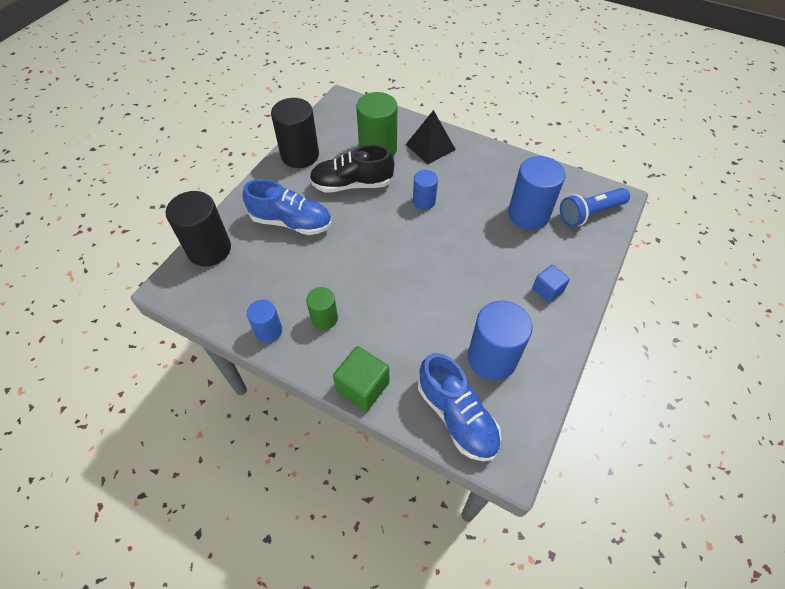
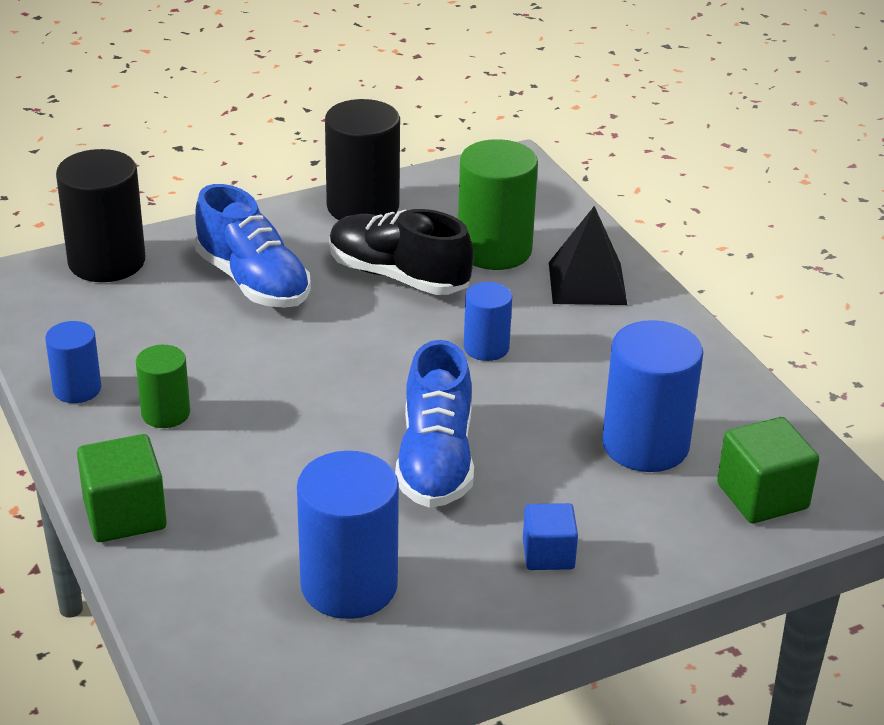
camera: 35 degrees right, 20 degrees down
blue shoe [418,353,502,462] -> blue shoe moved to [395,340,474,508]
blue flashlight [560,188,630,227] -> green cube [717,417,819,523]

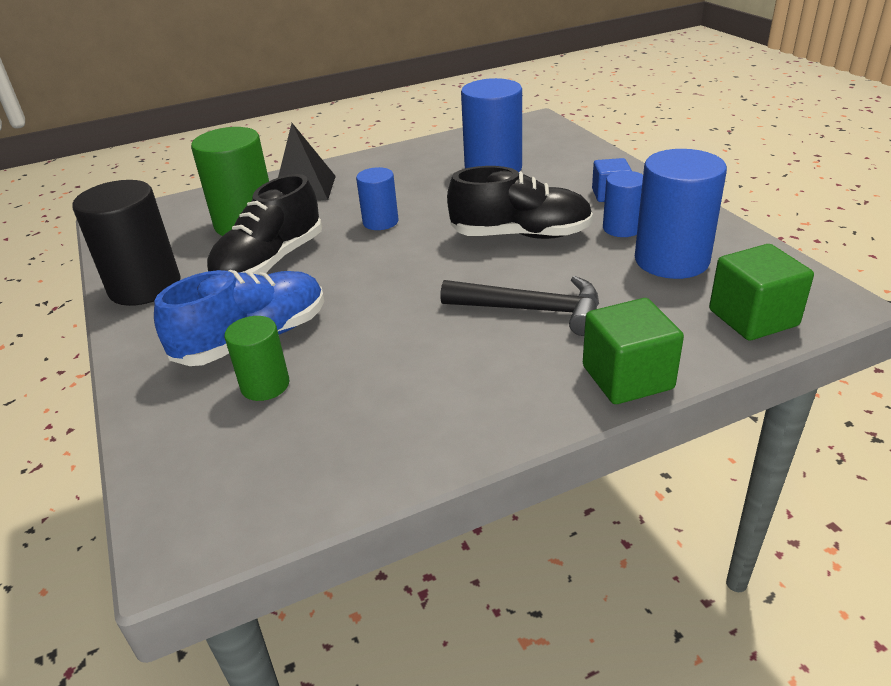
camera: 85 degrees left, 0 degrees up
blue cylinder [45,321,101,403] -> blue cylinder moved to [603,171,643,237]
black cylinder [56,149,145,282] -> none
green cylinder [136,345,190,428] -> green cylinder moved to [224,316,289,401]
blue shoe [395,340,474,508] -> black shoe [447,166,593,239]
green cube [717,417,819,523] -> green cube moved to [709,244,814,340]
none -> black hammer [440,276,599,336]

